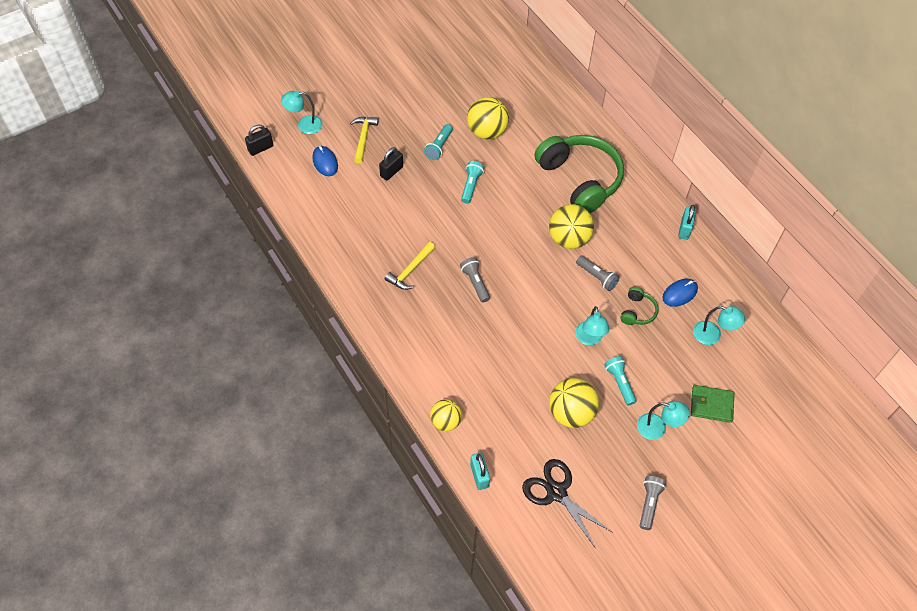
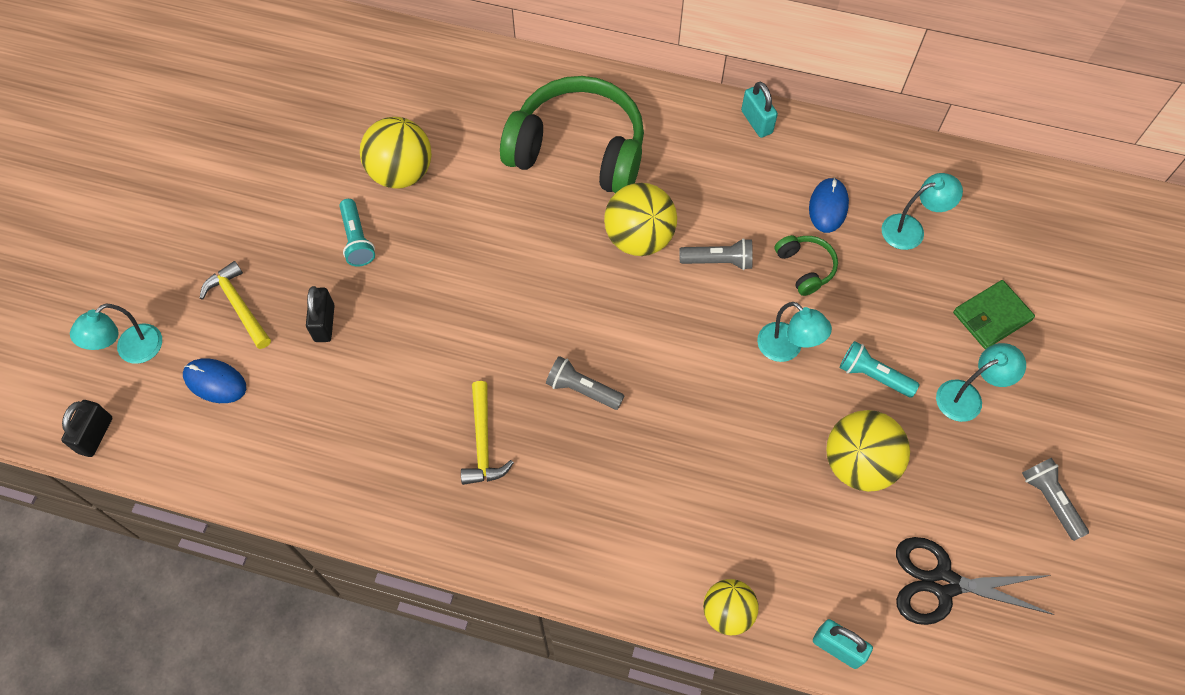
camera: 40 degrees left, 5 degrees up
turquoise flashlight [461,161,484,204] -> none

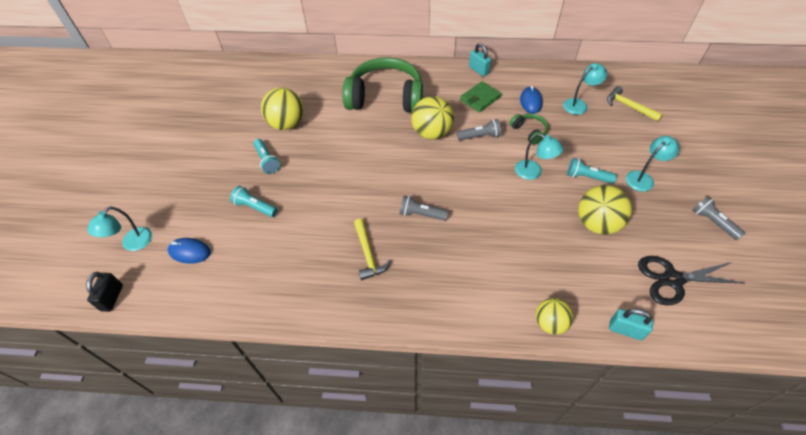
camera: 10 degrees left, 10 degrees down
yellow hammer [200,261,271,349] -> yellow hammer moved to [607,86,663,121]
black padlock [306,286,335,342] -> turquoise flashlight [230,186,278,217]
green wallet [953,280,1035,349] -> green wallet moved to [460,81,502,112]

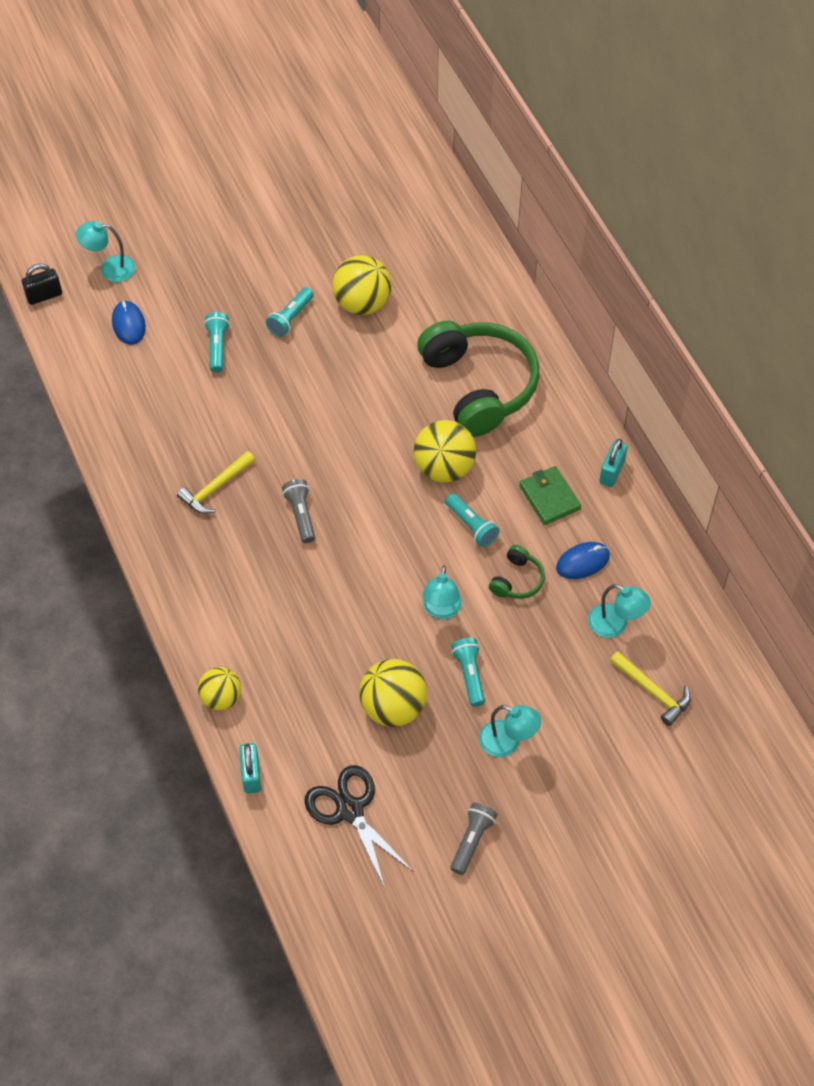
camera: 60 degrees right, 5 degrees up
grey flashlight [457,119,501,141] -> turquoise flashlight [445,493,500,547]
green wallet [460,81,502,112] -> green wallet turned 45 degrees clockwise [519,466,581,525]
yellow hammer [607,86,663,121] -> yellow hammer turned 120 degrees clockwise [610,651,691,726]

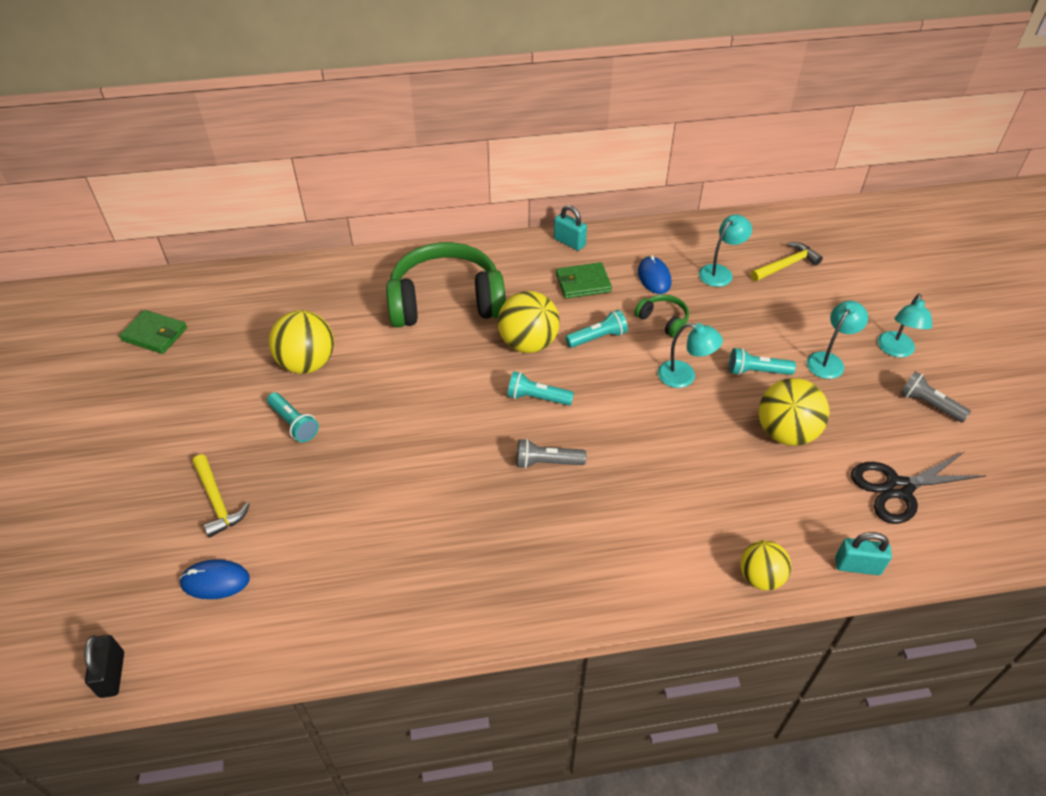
camera: 75 degrees left, 10 degrees down
turquoise lamp [76,221,136,282] -> turquoise lamp moved to [877,294,932,357]
yellow hammer [177,451,255,514] -> yellow hammer moved to [192,455,250,538]
turquoise flashlight [204,312,230,373] -> turquoise flashlight moved to [507,371,574,406]
none -> green wallet [119,310,187,354]

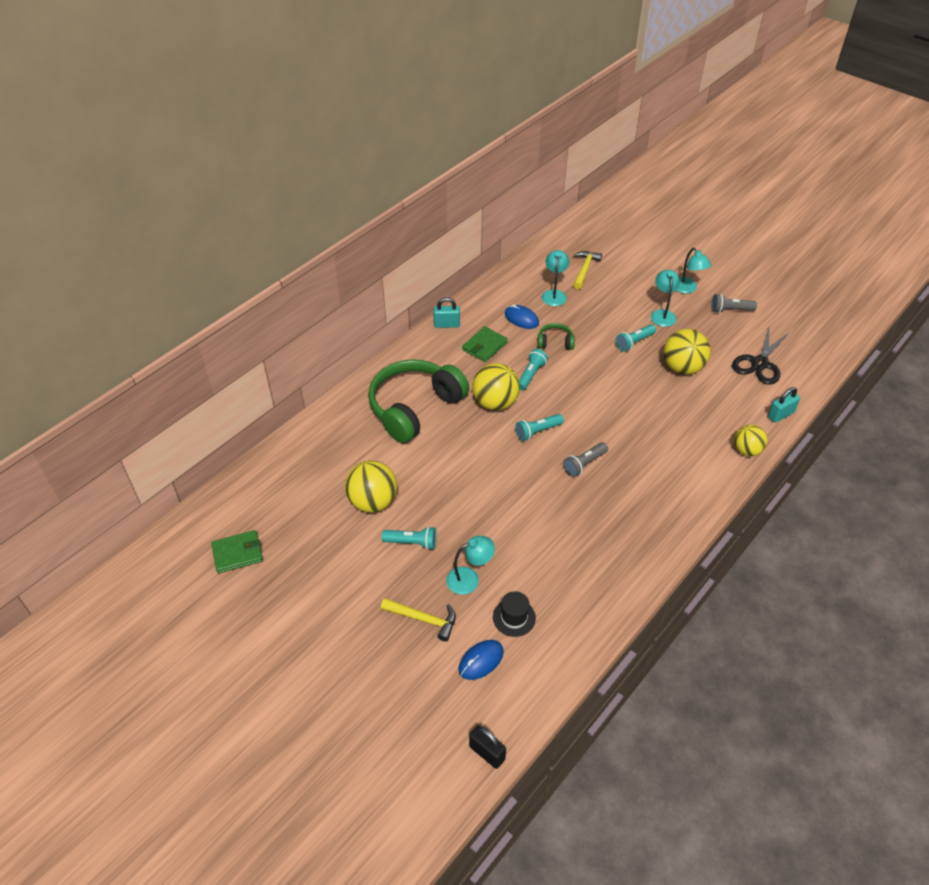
camera: 40 degrees left, 0 degrees up
turquoise lamp [658,323,723,388] -> turquoise lamp moved to [446,536,495,595]
none -> black hat [493,591,536,637]

